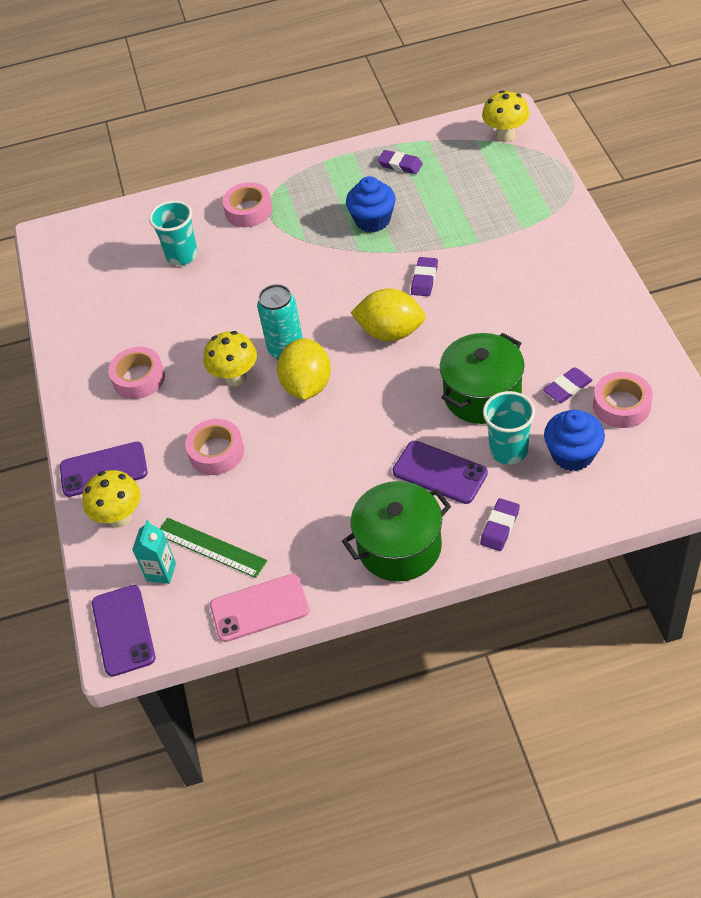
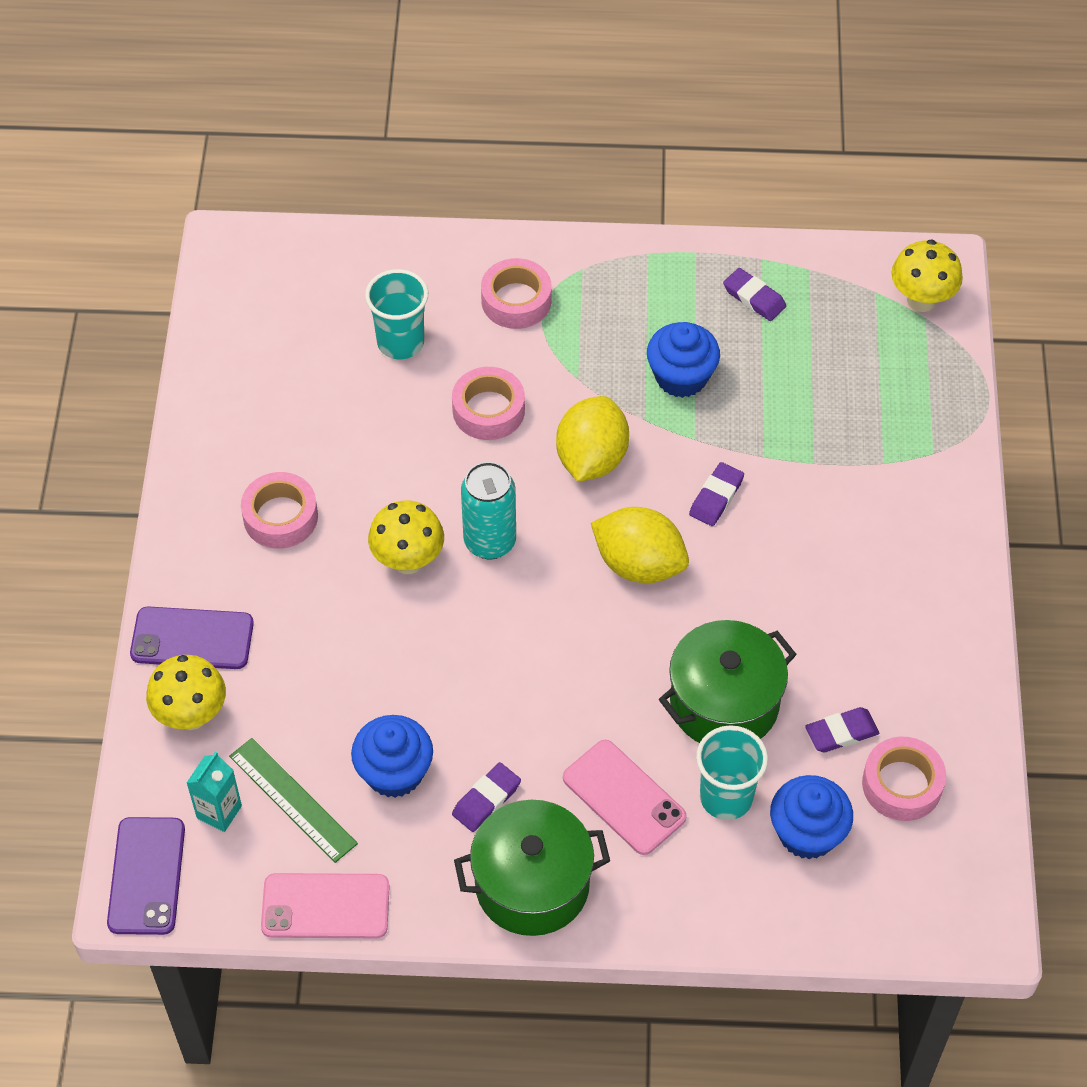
camera: 10 degrees right, 5 degrees up
pink tape [185,419,244,475] -> pink tape moved to [452,367,525,440]
yellow lemon [277,338,331,400] -> yellow lemon moved to [556,396,629,482]
purple phone [392,441,488,504] -> pink phone [563,740,687,855]
purple eraser [480,498,520,551] -> purple eraser moved to [452,762,521,832]
none -> blue cupcake [351,715,433,798]

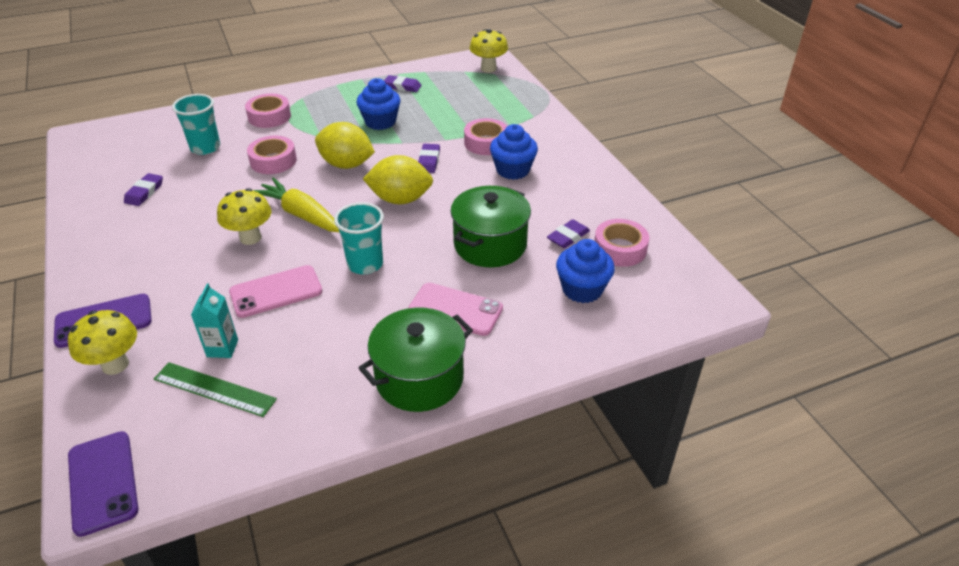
camera: 25 degrees left, 15 degrees down
turquoise carton [187,752,242,832] -> turquoise carton moved to [191,283,238,358]
pink tape [241,472,318,549] -> pink tape moved to [464,118,507,155]
pink phone [261,873,390,938] -> pink phone moved to [229,265,322,318]
blue cupcake [351,715,433,798] -> blue cupcake moved to [490,124,538,180]
purple eraser [452,762,521,832] -> purple eraser moved to [124,173,163,206]
turquoise can [461,462,516,559] -> yellow carrot [253,177,339,232]
yellow lemon [556,396,629,482] -> yellow lemon turned 60 degrees counterclockwise [315,122,375,169]
turquoise cup [696,725,768,820] -> turquoise cup moved to [334,202,384,275]

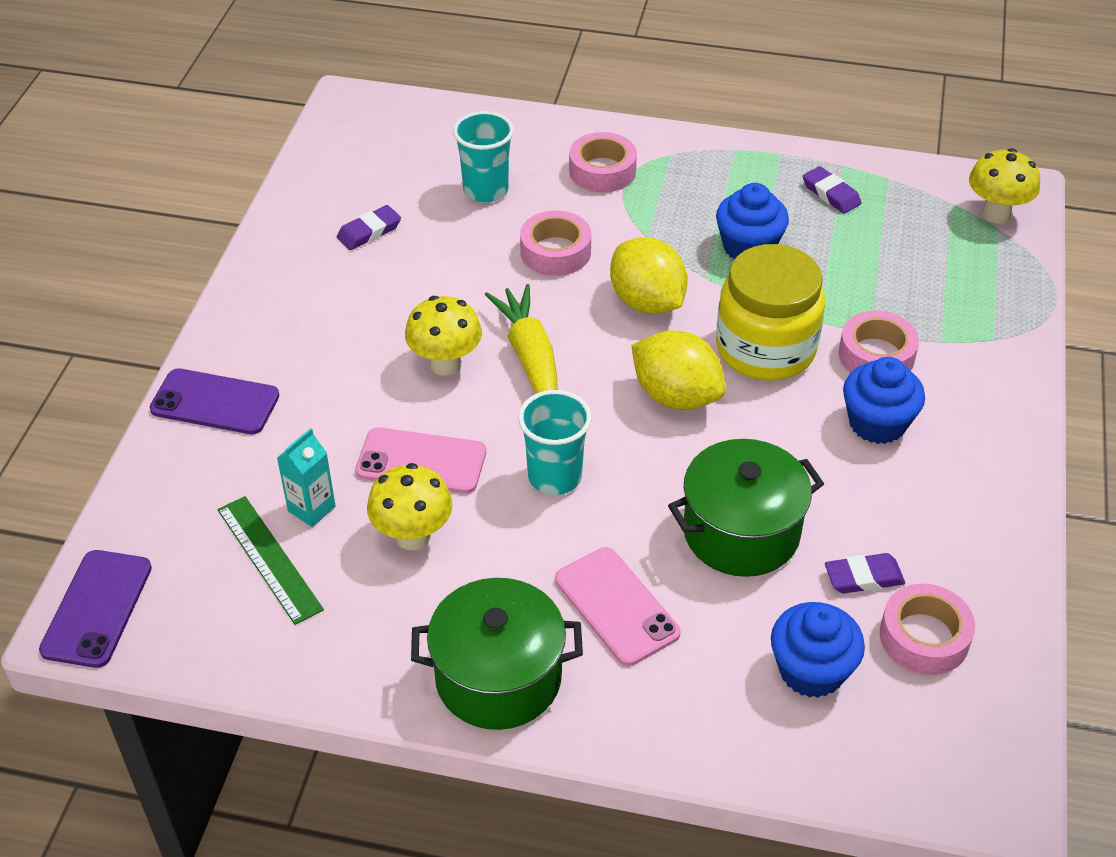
camera: 35 degrees right, 5 degrees up
yellow mushroom [68,310,137,375] -> yellow mushroom moved to [367,463,453,550]
purple eraser [418,144,440,173] -> yellow jar [716,244,825,381]

